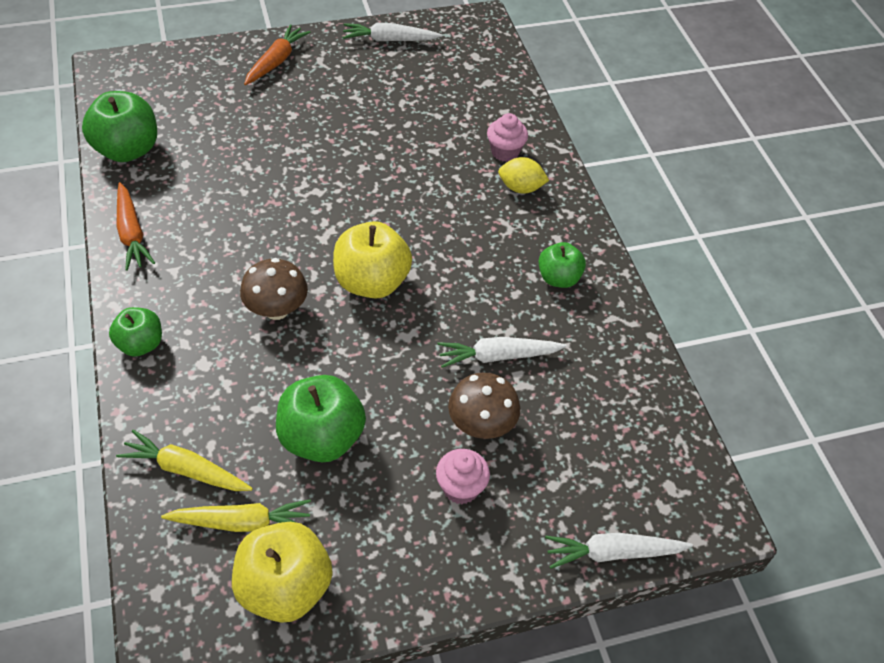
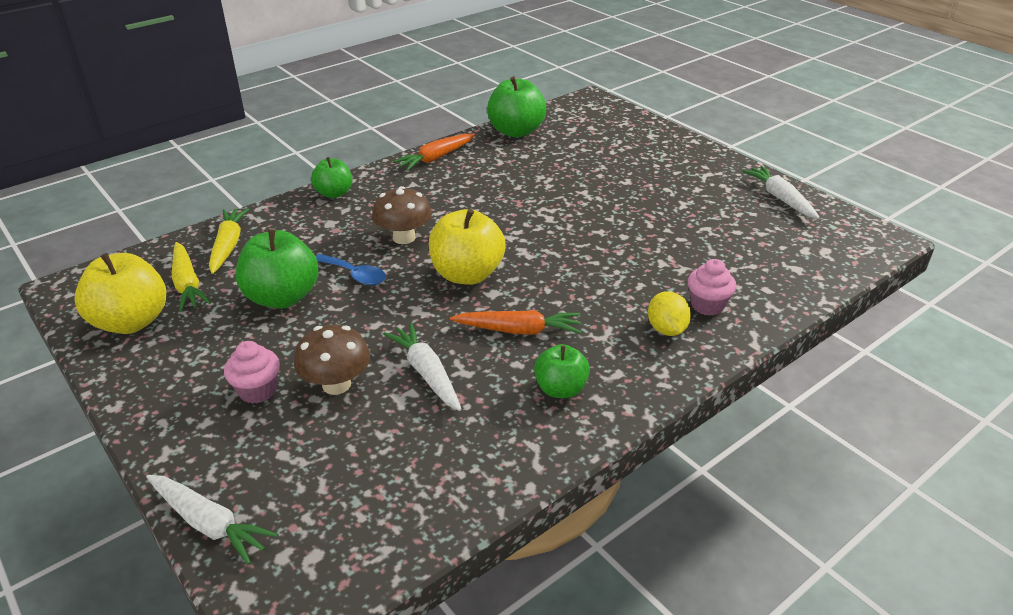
camera: 70 degrees right, 15 degrees down
orange carrot [244,24,310,85] -> orange carrot moved to [450,310,581,335]
white carrot [545,533,693,569] -> white carrot turned 150 degrees clockwise [146,475,278,565]
none -> blue spoon [316,254,386,285]

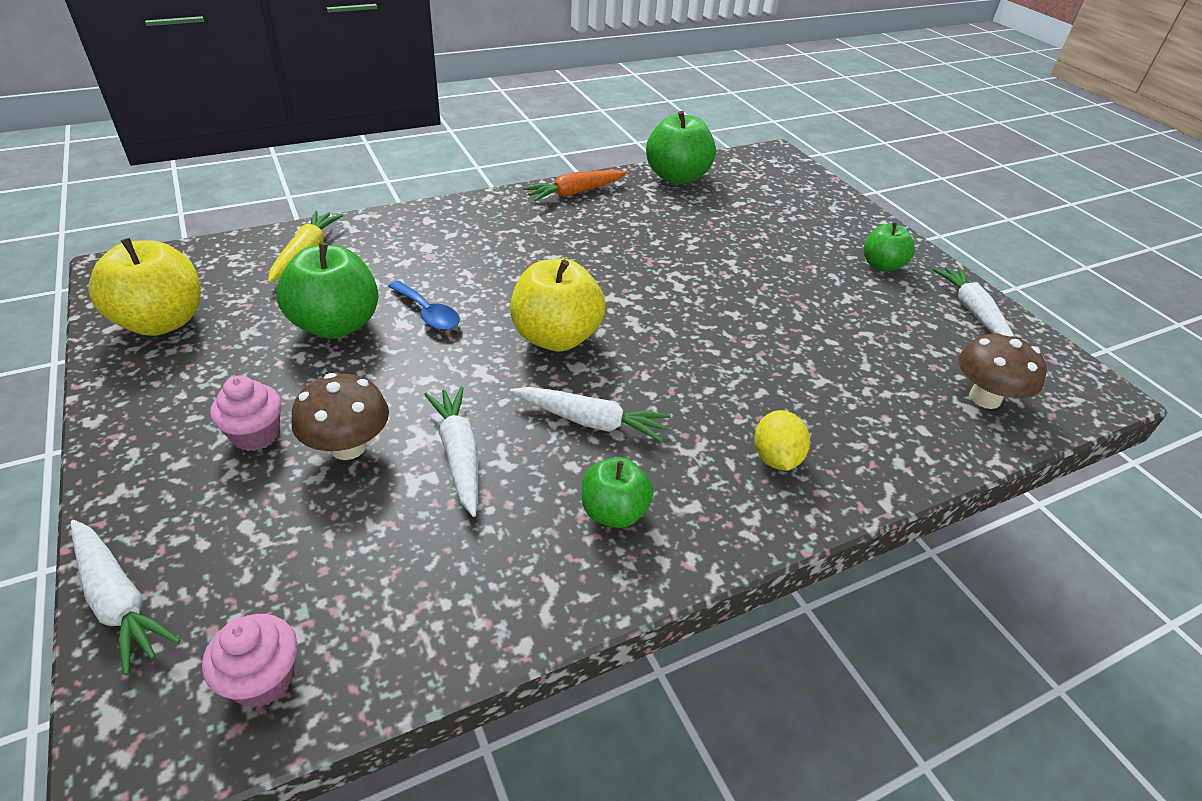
camera: 10 degrees right, 5 degrees up
yellow carrot [172,242,211,312] -> none
green apple [311,157,352,198] -> green apple moved to [863,223,915,272]
brown mushroom [372,186,432,244] -> brown mushroom moved to [959,332,1047,409]
orange carrot [450,310,581,335] -> white carrot [510,387,671,443]
pink cupcake [688,259,736,316] -> pink cupcake moved to [202,614,297,708]

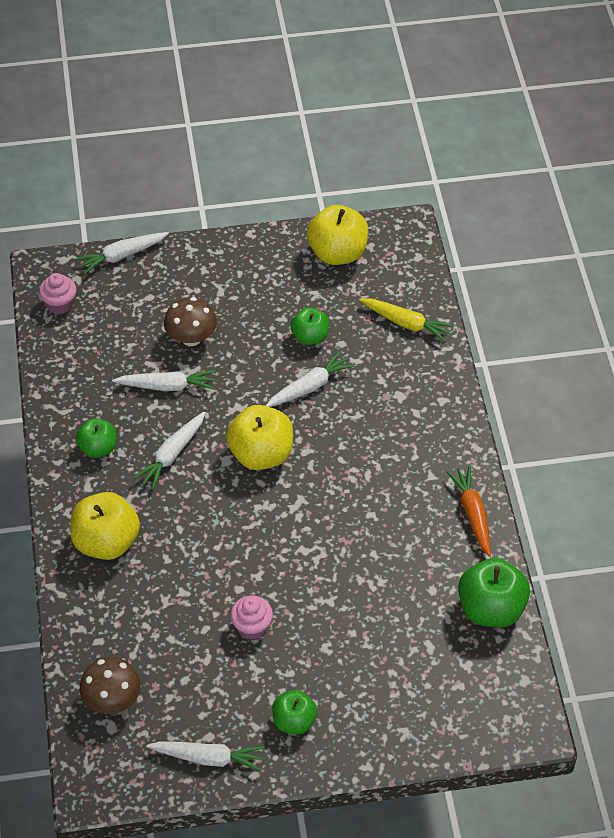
camera: 110 degrees right, 10 degrees up
pink cupcake [210,376,282,451] -> pink cupcake moved to [230,596,273,640]
green apple [276,243,378,339] -> green apple [290,307,329,345], size x0.61
blue spoon [388,281,460,330] -> white carrot [266,351,355,407]
yellow lemon [754,410,810,471] -> yellow apple [70,492,140,560]

